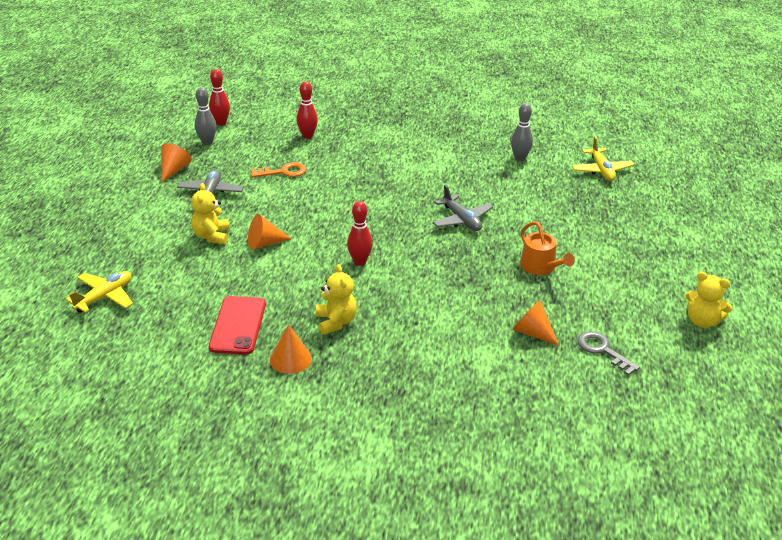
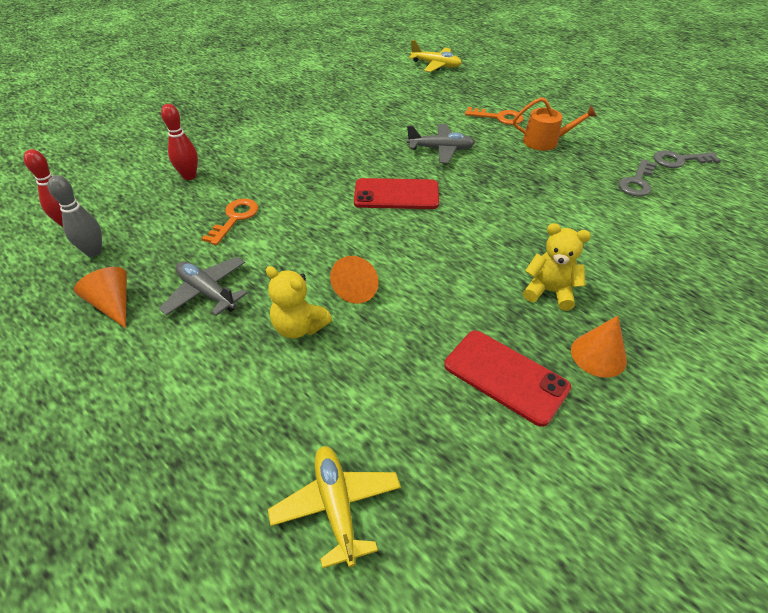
camera: 55 degrees left, 10 degrees up
red bowling pin [347,201,373,265] -> none
grey bowling pin [511,103,533,161] -> none
orange cone [512,300,559,346] -> grey key [619,159,657,197]
yellow teddy bear [685,272,732,328] -> none
none -> red phone [354,178,439,209]
none -> orange key [465,107,524,125]

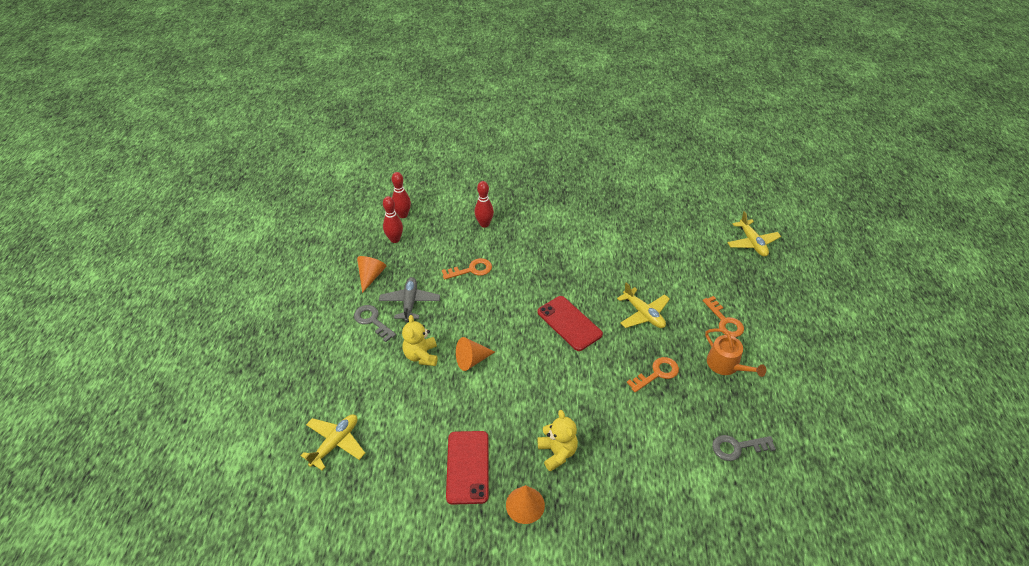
camera: 50 degrees right, 0 degrees up
grey bowling pin [48,175,102,257] -> red bowling pin [383,196,403,243]
grey plane [407,124,475,164] -> yellow plane [617,282,670,328]
grey key [654,150,721,168] -> grey key moved to [354,305,396,342]
none -> orange key [627,357,679,392]

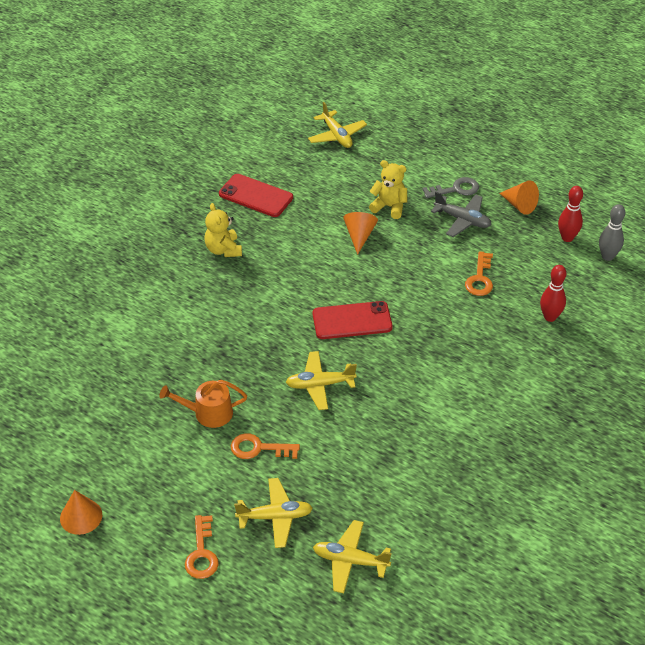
camera: 120 degrees right, 0 degrees up
red bowling pin [392,172,411,218] -> grey bowling pin [599,204,625,261]
orange cone [506,485,545,524] -> orange cone moved to [60,490,102,535]
yellow teddy bear [537,410,578,472] -> yellow teddy bear turned 60 degrees clockwise [204,203,242,257]
orange key [627,357,679,392] -> orange key moved to [185,515,219,579]
grey key [712,435,776,461] -> none
none -> yellow plane [234,478,313,548]

